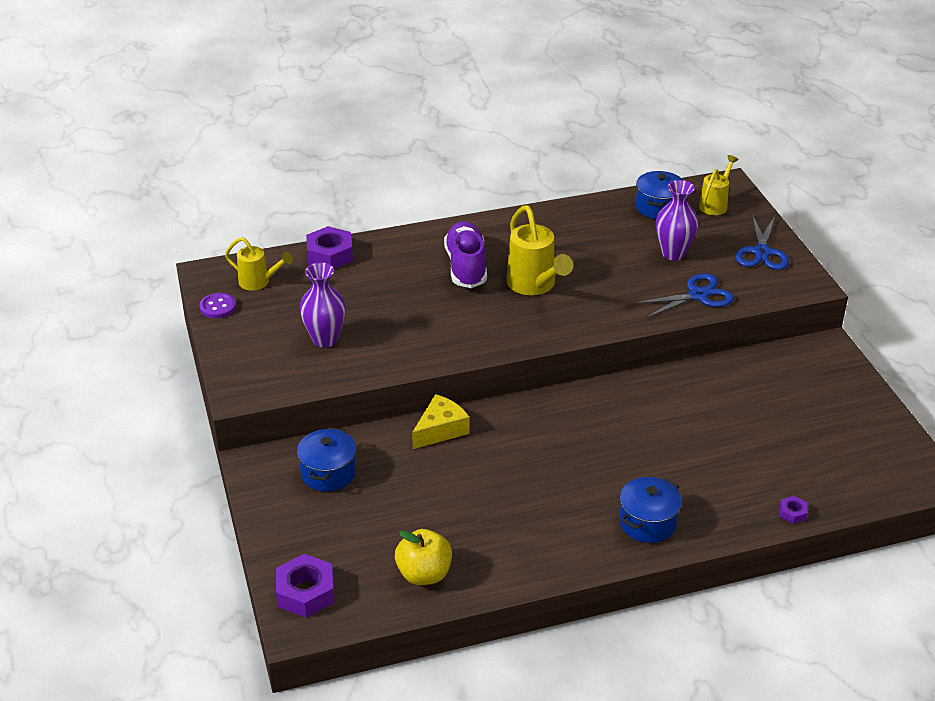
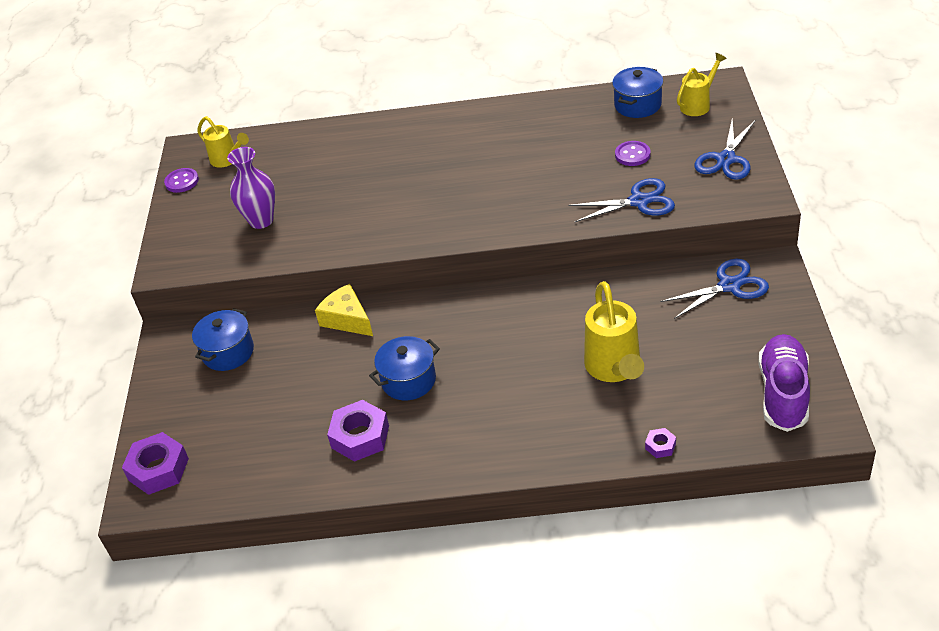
camera: 20 degrees right, 5 degrees up
purple nut [306,226,353,269] -> purple nut moved to [327,400,389,462]
yellow apple [395,529,452,585] -> none
yellow cheese [412,394,470,449] -> yellow cheese turned 105 degrees counterclockwise [315,284,373,336]
purple shoe [444,221,487,288] -> purple shoe moved to [758,334,810,432]
yellow watering can [506,205,573,295] -> yellow watering can moved to [584,281,644,382]
blue pot [619,477,682,543] -> blue pot moved to [369,336,440,400]
purple vase [656,180,699,261] -> purple button [615,141,651,166]
none -> blue scissors [660,259,769,319]

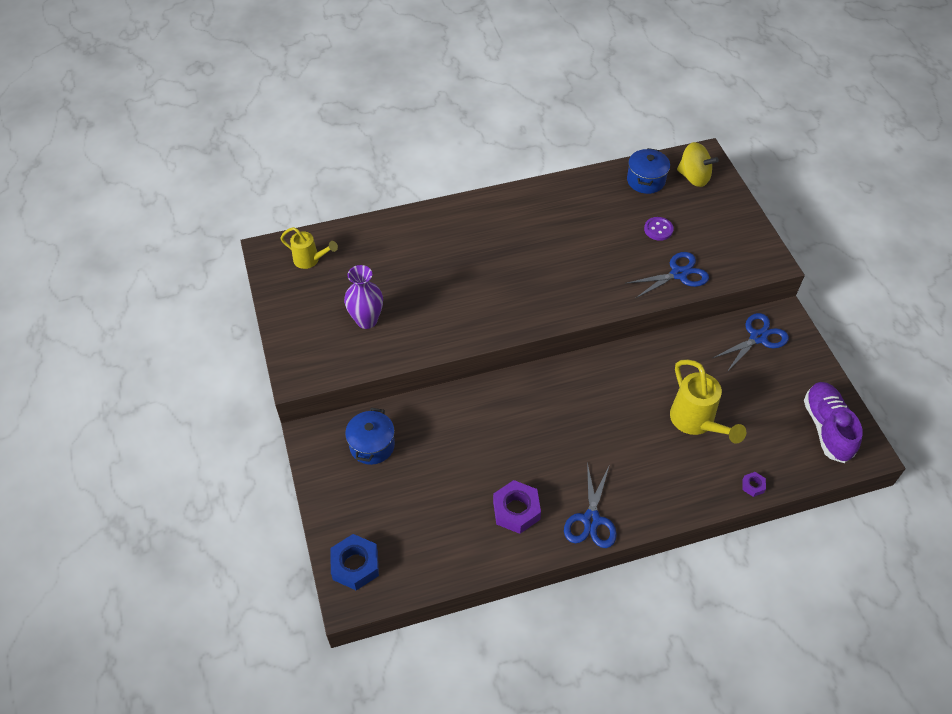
camera: 20 degrees left, 10 degrees up
purple nut [122,432,189,495] -> blue nut [330,534,379,590]
purple button [164,168,199,193] -> none
yellow cheese [315,284,373,336] -> none
blue pot [369,336,440,400] -> none
yellow watering can [677,53,727,116] -> yellow spinning top [677,142,719,187]
blue scissors [694,120,756,180] -> blue scissors moved to [564,463,617,548]

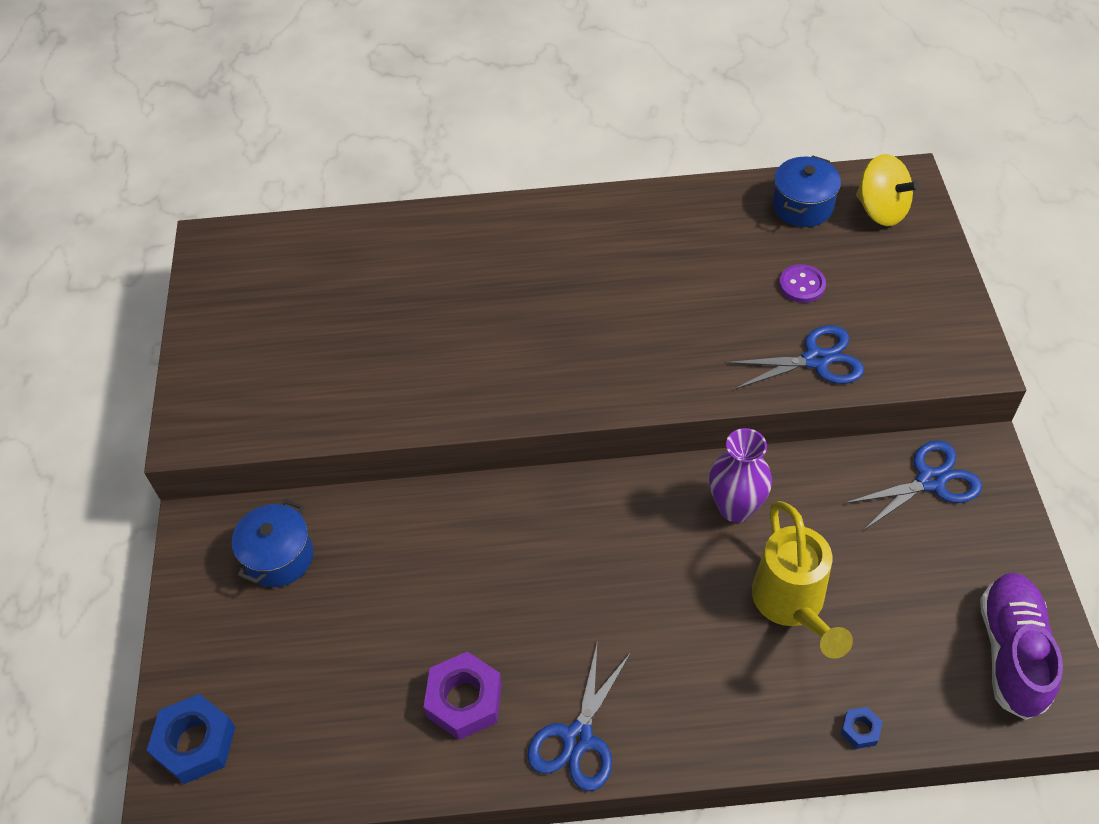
camera: 15 degrees right, 0 degrees up
yellow watering can [280,227,338,269] -> none
purple vase [344,265,383,329] -> purple vase moved to [709,428,772,523]
purple nut [743,472,766,497] -> blue nut [841,707,883,749]

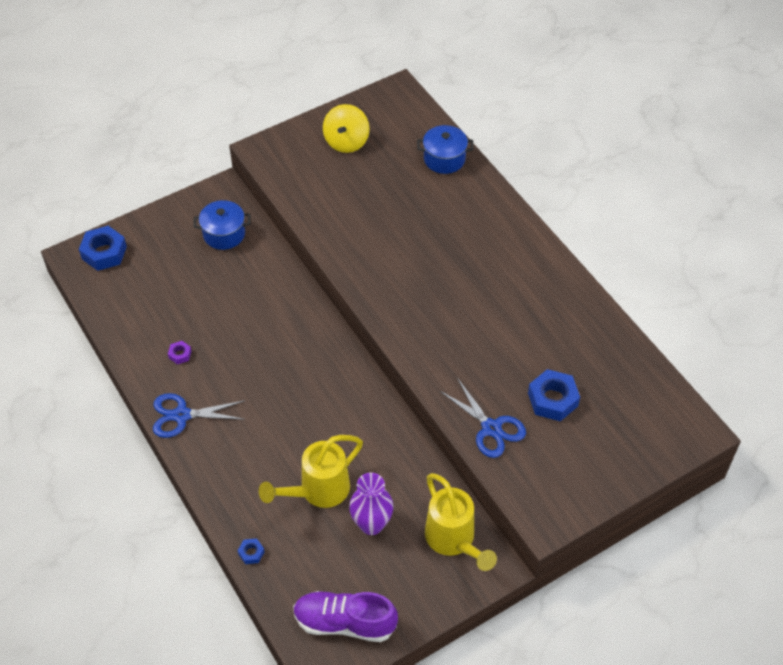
camera: 60 degrees right, 0 degrees up
purple nut [424,651,502,740] -> purple nut [168,341,192,364], size x0.49
purple vase [709,428,772,523] -> purple vase moved to [349,473,394,535]
blue pot [772,155,841,227] -> blue pot moved to [417,125,473,174]
purple button [779,264,826,303] -> blue nut [528,369,580,421]
blue scissors [844,440,982,530] -> yellow watering can [425,473,497,571]
yellow spinning top [856,154,919,226] -> yellow spinning top moved to [323,104,369,153]
purple shoe [980,573,1063,720] -> purple shoe turned 150 degrees counterclockwise [293,591,398,642]

